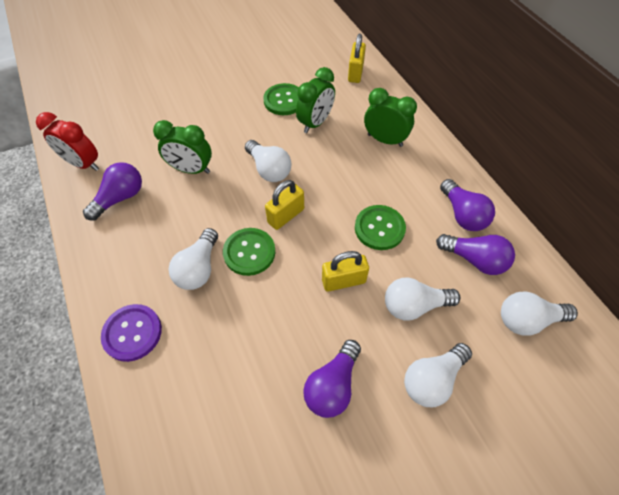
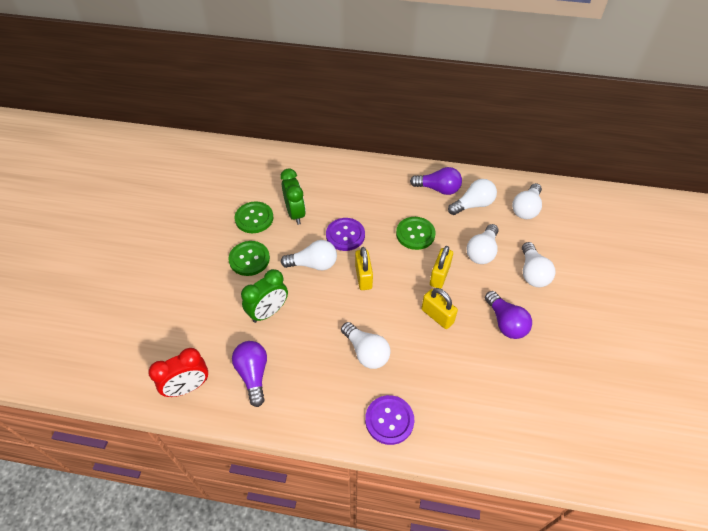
camera: 55 degrees left, 5 degrees down
green button [223,228,275,276] -> green button moved to [229,241,270,276]
yellow padlock [348,34,366,83] -> yellow padlock moved to [421,288,458,329]
green clock [364,88,417,147] -> none
purple light bulb [436,234,515,275] -> white light bulb [448,179,497,215]
none -> purple button [326,218,365,251]

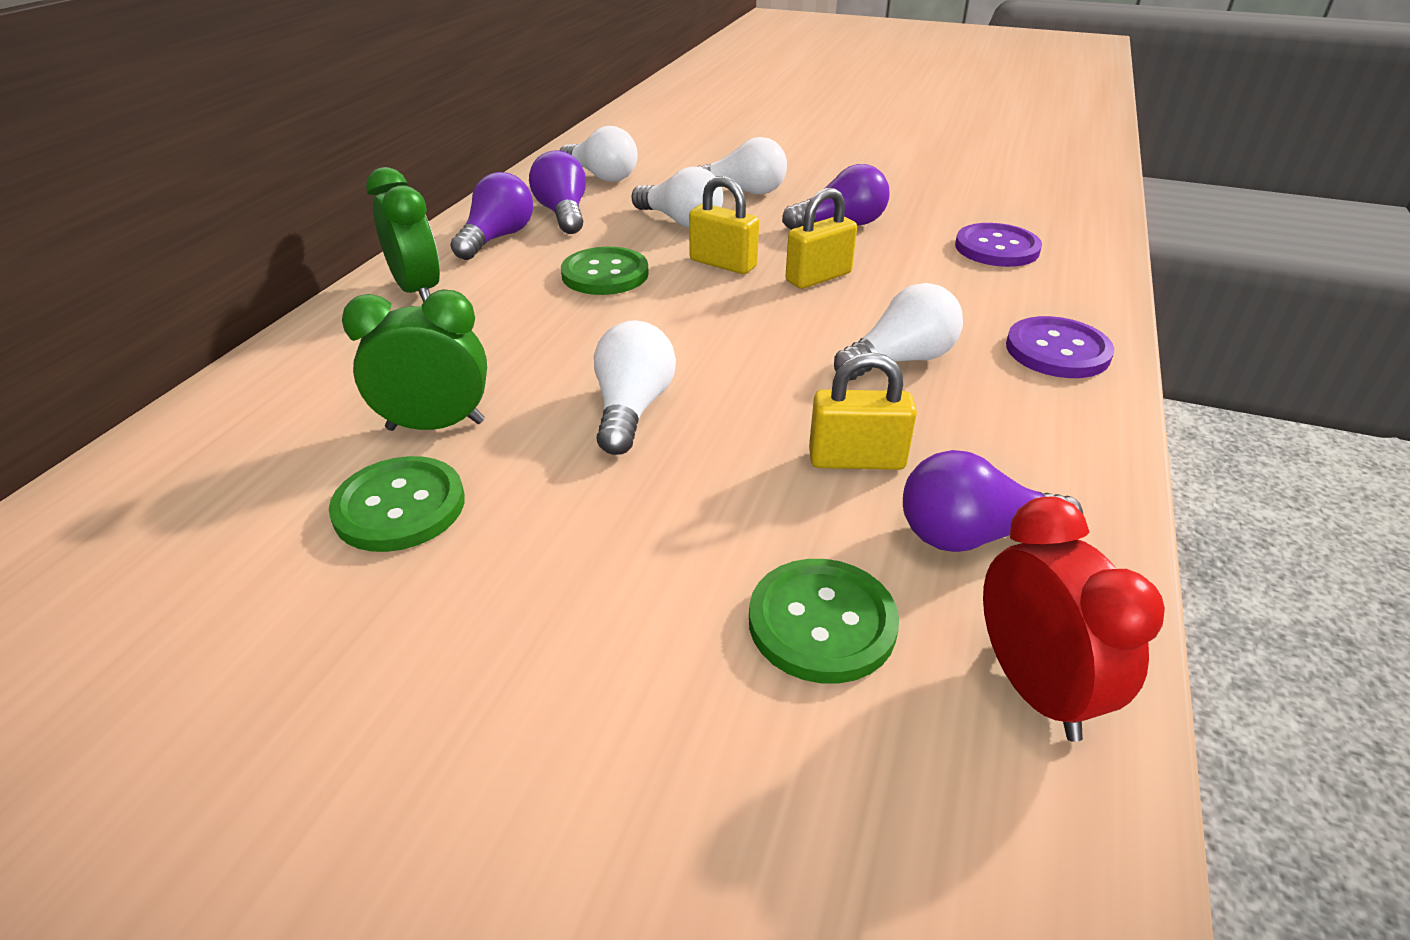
camera: 80 degrees left, 15 degrees down
green button [229,241,270,276] -> green button moved to [749,559,899,684]
green clock [241,269,288,323] -> green clock moved to [366,167,440,303]
purple button [326,218,365,251] -> purple button moved to [955,223,1042,267]
yellow padlock [355,247,373,290] -> yellow padlock moved to [809,352,917,470]
white light bulb [448,179,497,215] -> purple light bulb [529,151,586,234]

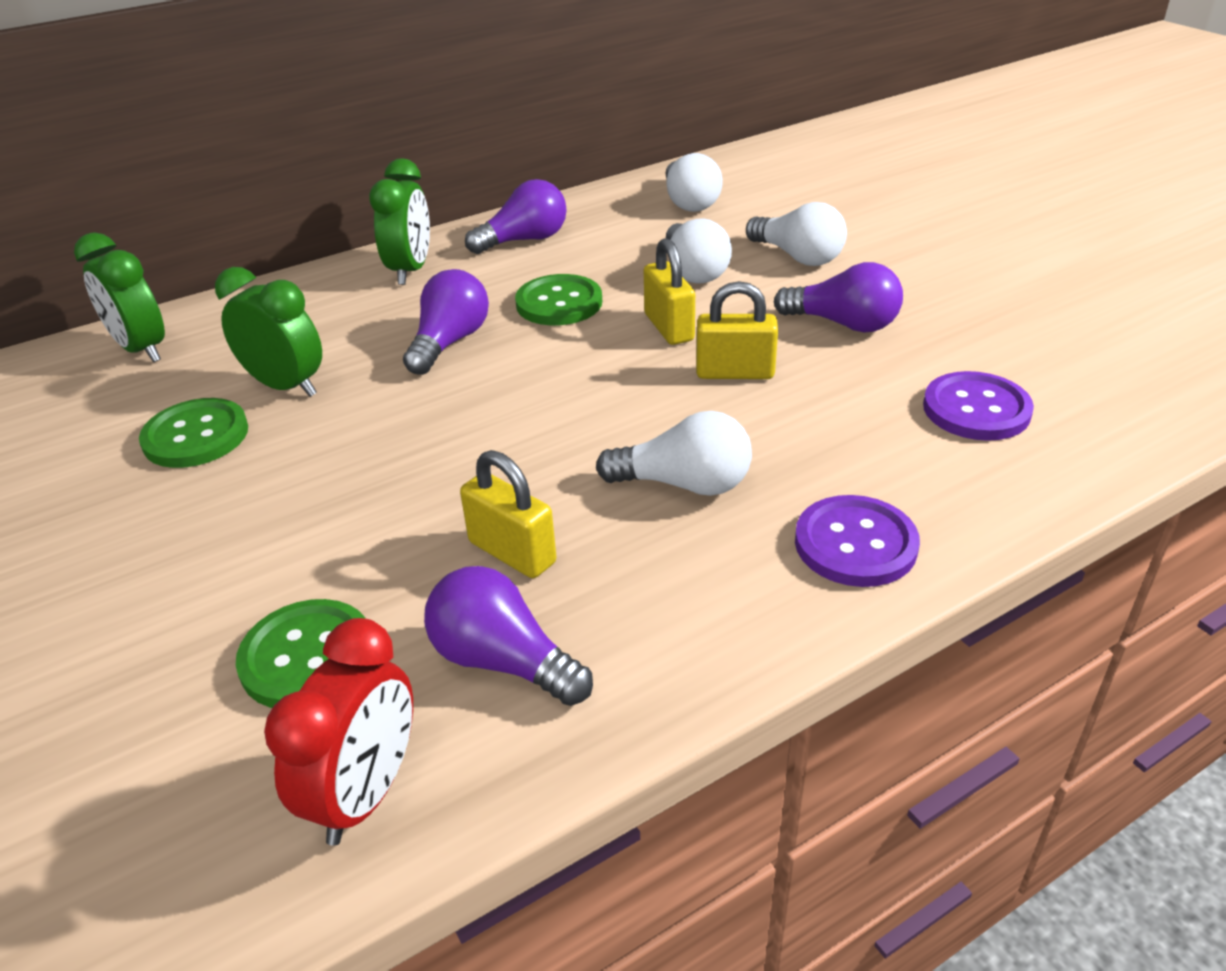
camera: 40 degrees right, 0 degrees up
purple light bulb [529,151,586,234] -> purple light bulb moved to [403,269,489,375]
white light bulb [594,321,676,455] -> none
none -> green clock [74,232,165,362]

